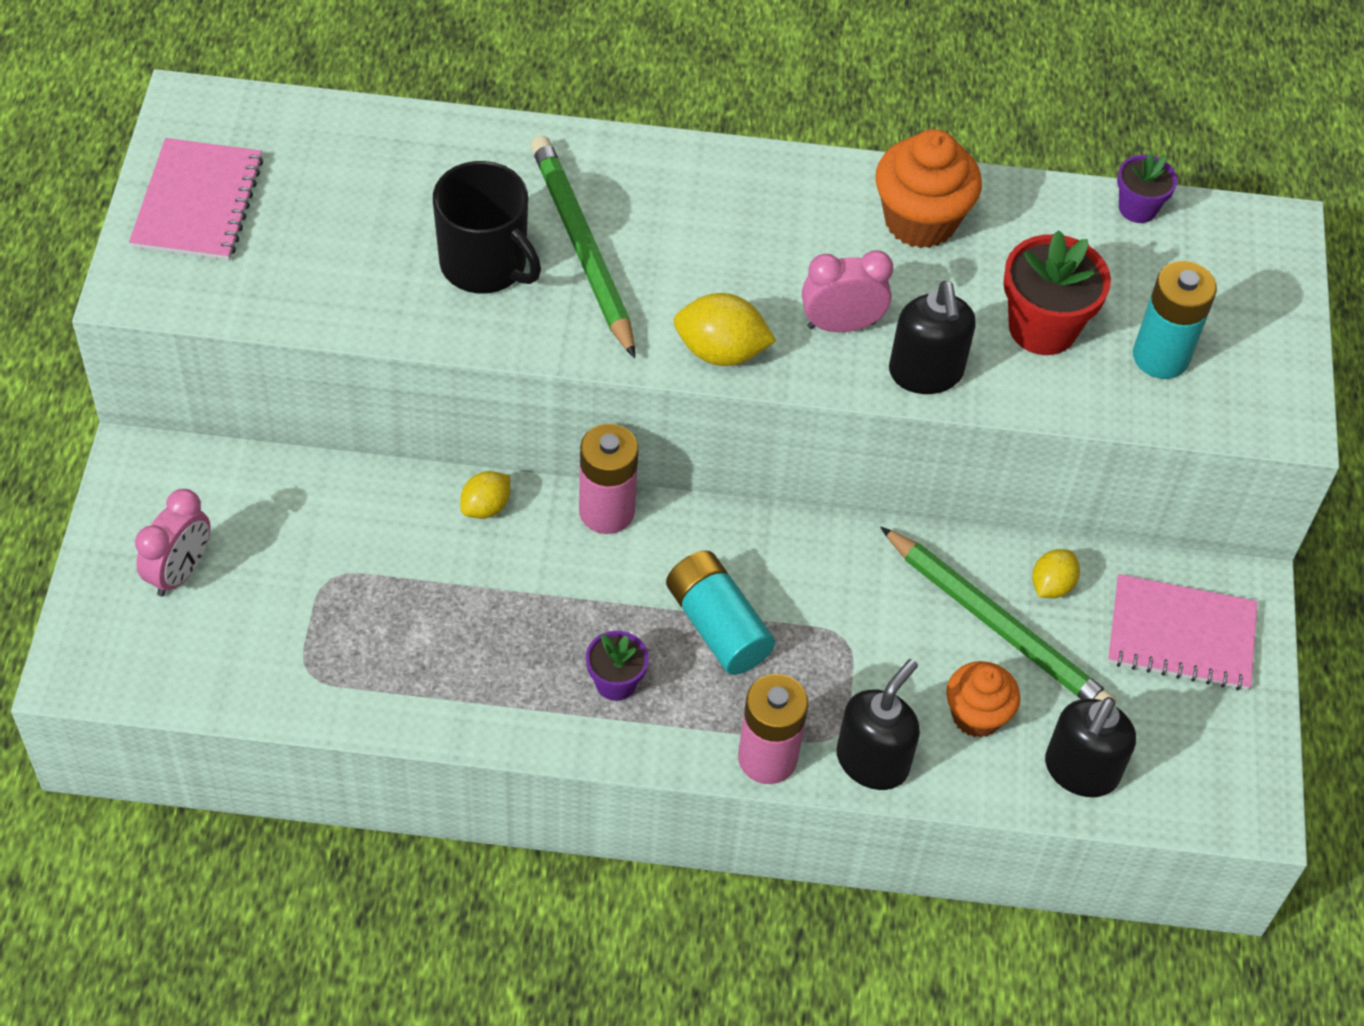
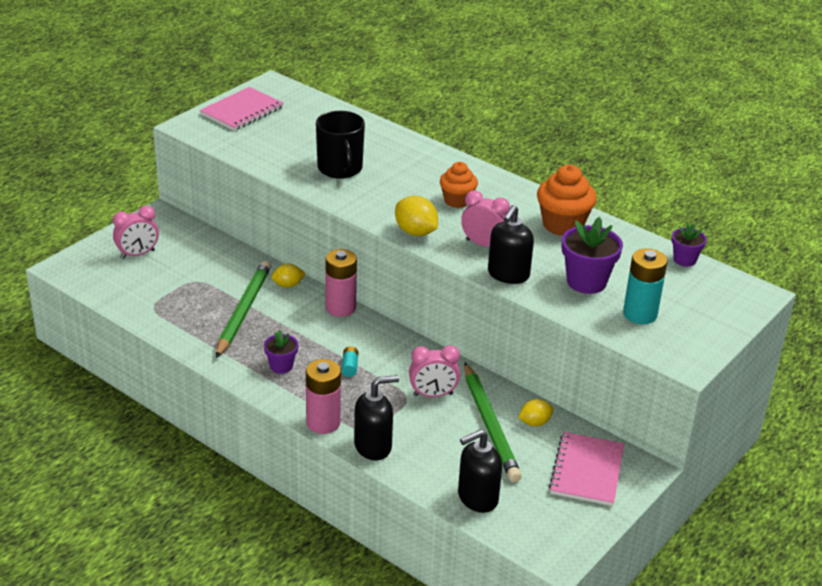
camera: 35 degrees right, 20 degrees down
green pencil [531,136,635,359] -> green pencil moved to [216,261,271,358]
turquoise battery [666,550,775,675] -> turquoise battery [342,346,358,377], size x0.47
orange cupcake [946,661,1020,738] -> orange cupcake moved to [440,162,478,208]
red flower pot [1003,230,1111,355] -> purple flower pot [562,217,623,294]
pink notebook [1108,574,1258,691] -> pink notebook turned 60 degrees clockwise [549,432,624,506]
none -> pink clock [409,345,460,397]

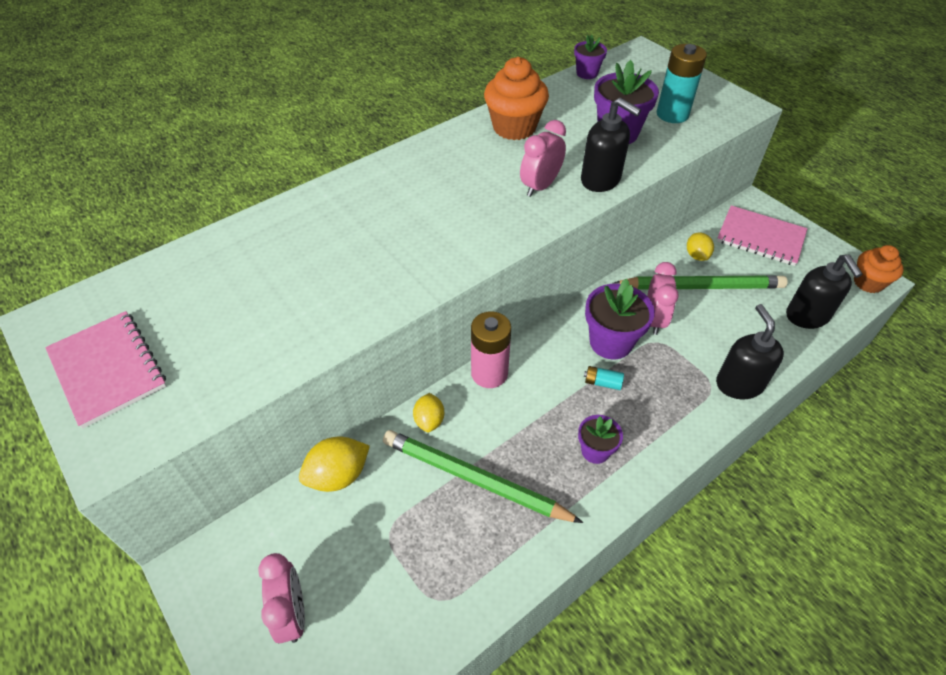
camera: 75 degrees left, 15 degrees up
pink battery [306,359,341,434] -> none
black mug [316,111,365,179] -> none
yellow lemon [395,196,438,236] -> yellow lemon moved to [299,437,370,492]
orange cupcake [440,162,478,208] -> orange cupcake moved to [854,245,904,293]
none -> purple flower pot [585,278,655,359]

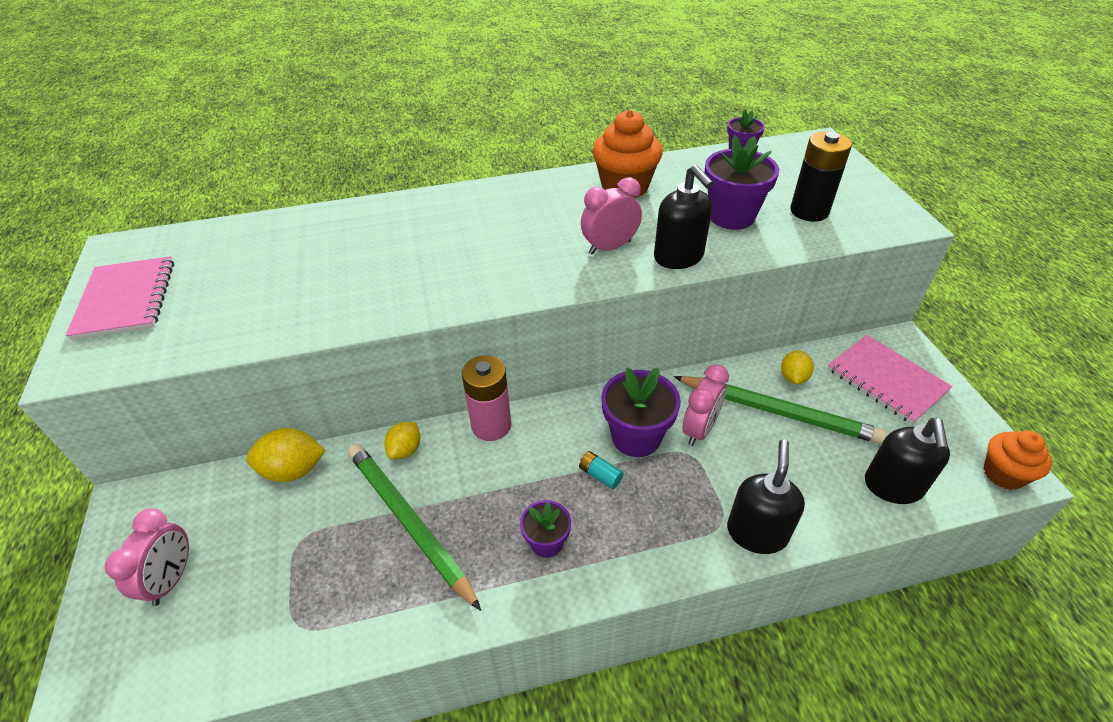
camera: 25 degrees right, 5 degrees down
turquoise battery [657,44,707,123] -> black battery [790,131,852,222]

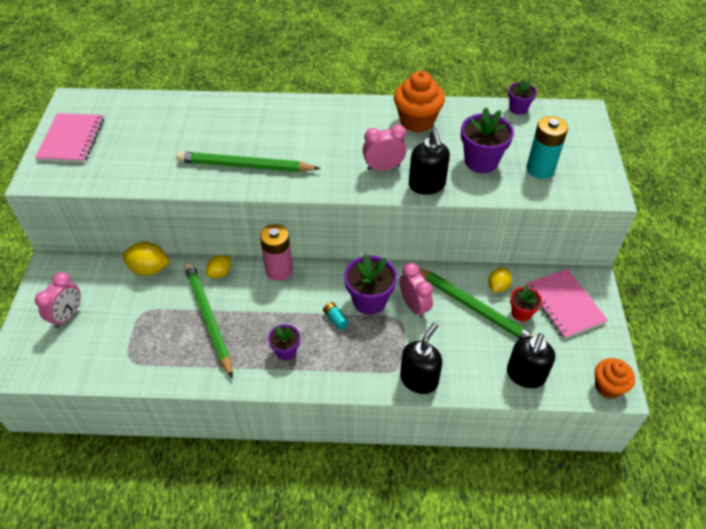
camera: 15 degrees right, 5 degrees up
pink clock [682,364,729,446] -> pink clock turned 75 degrees counterclockwise [400,263,433,318]
black battery [790,131,852,222] -> turquoise battery [526,116,568,179]
none -> green pencil [176,151,321,172]
none -> red flower pot [510,285,542,322]

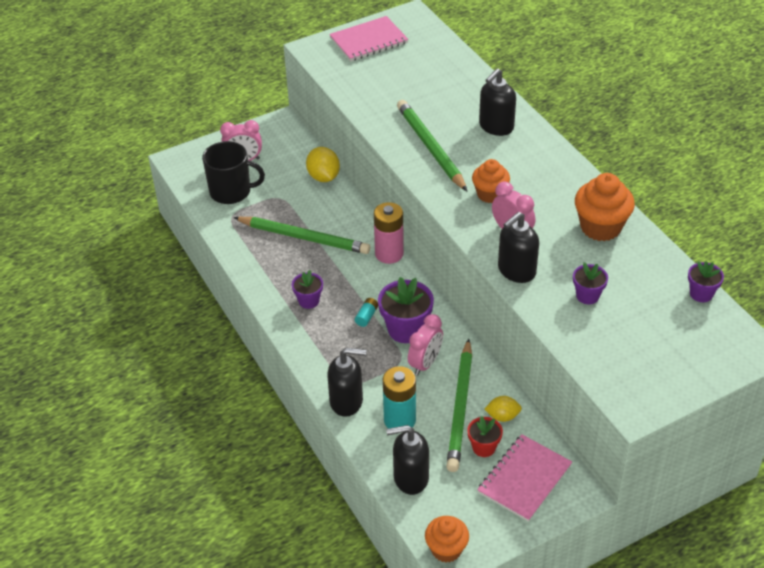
camera: 60 degrees right, 5 degrees down
green pencil [184,262,233,379] -> green pencil turned 75 degrees clockwise [233,217,370,254]
yellow lemon [206,255,231,278] -> none
purple flower pot [461,108,514,173] -> purple flower pot [573,262,608,304], size x0.59
turquoise battery [526,116,568,179] -> turquoise battery moved to [383,366,416,429]
none -> black mug [202,141,265,204]
none -> orange cupcake [472,159,510,203]
none -> black soap dispenser [479,68,516,136]

